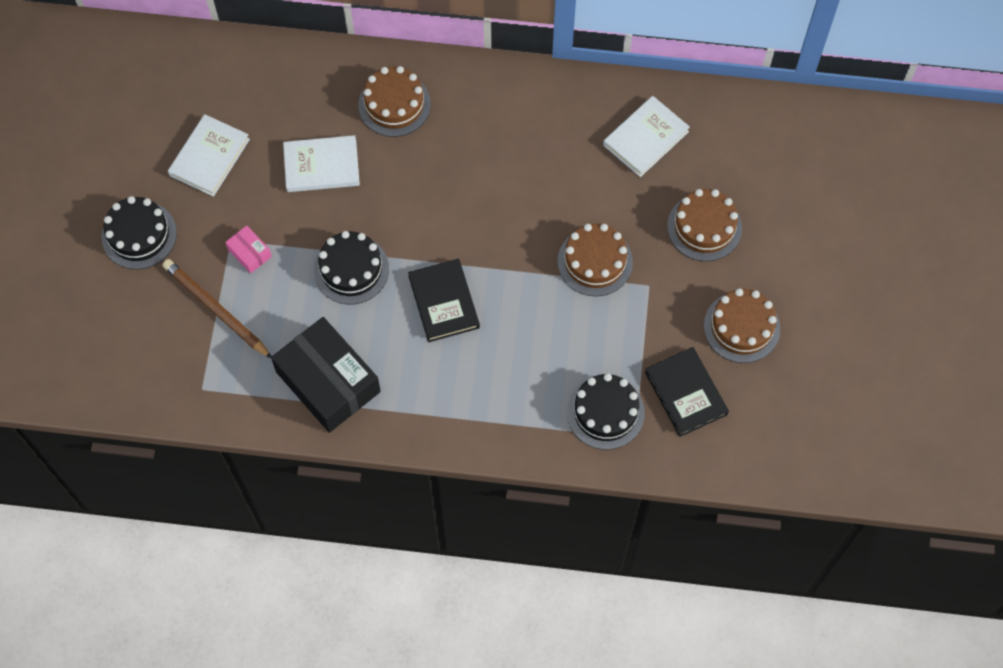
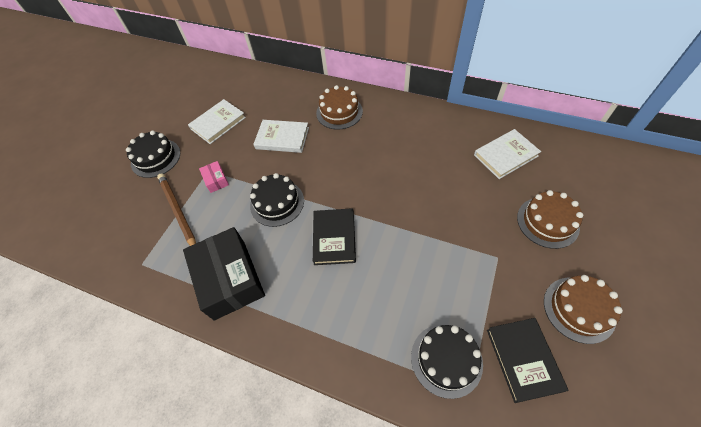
camera: 20 degrees right, 10 degrees down
brown cake [558,224,633,296] -> none

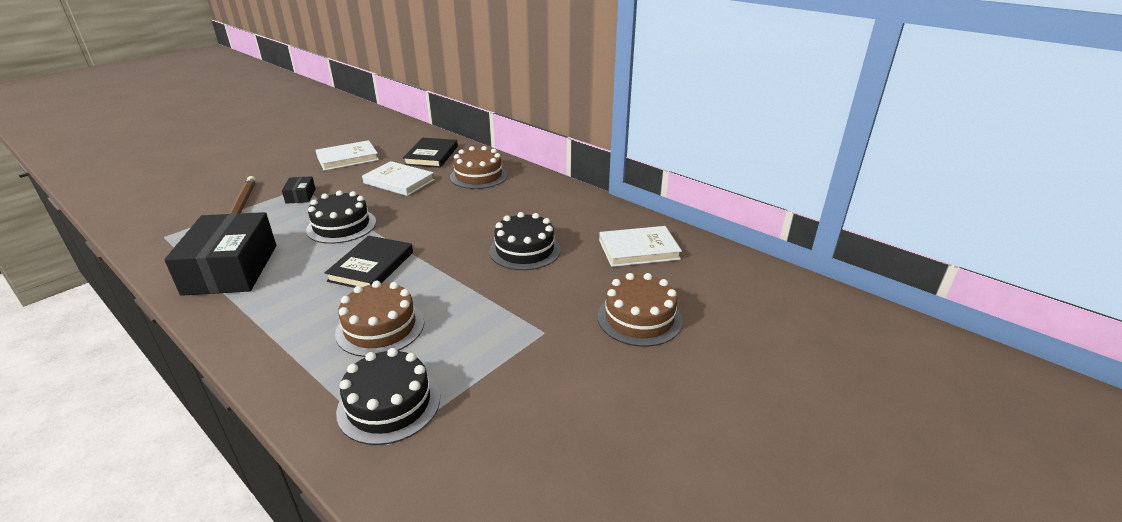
camera: 15 degrees right, 25 degrees down
black cake [126,131,180,178] -> black cake moved to [489,212,561,270]
pink box [199,161,229,193] -> black box [282,176,316,204]
black book [487,318,569,403] -> black book moved to [403,138,458,168]
brown cake [544,275,623,344] -> brown cake moved to [335,281,424,357]

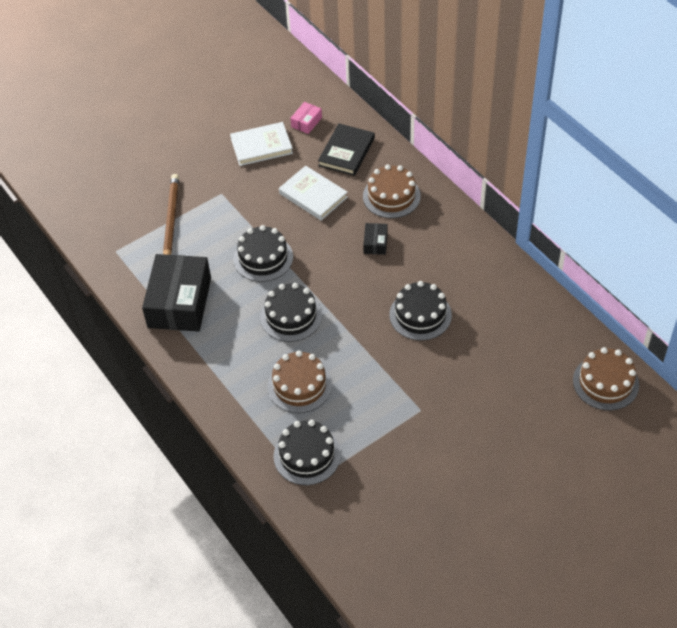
camera: 15 degrees right, 20 degrees up
black box [282,176,316,204] -> black box moved to [363,223,388,255]
black book [325,236,413,288] -> black cake [260,283,322,342]
brown cake [598,273,682,347] -> brown cake moved to [573,347,639,410]
white book [599,226,682,267] -> none
none -> pink box [290,102,322,134]

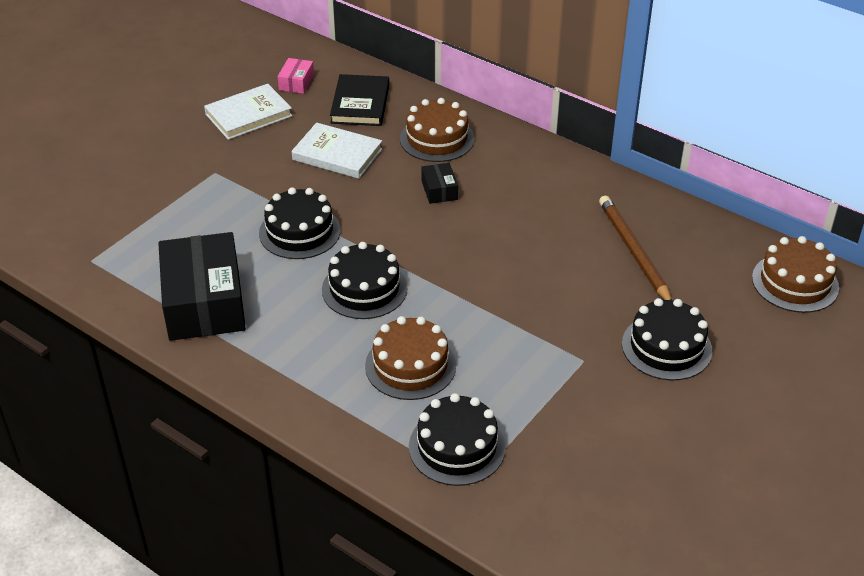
camera: 20 degrees left, 10 degrees down
brown pencil [163,174,179,255] -> brown pencil moved to [599,196,672,300]
black cake [389,281,452,341] -> black cake moved to [622,298,712,381]

